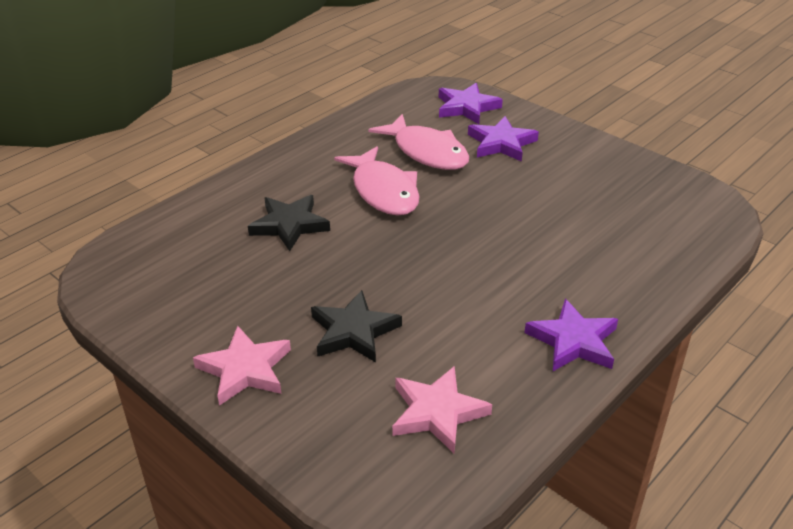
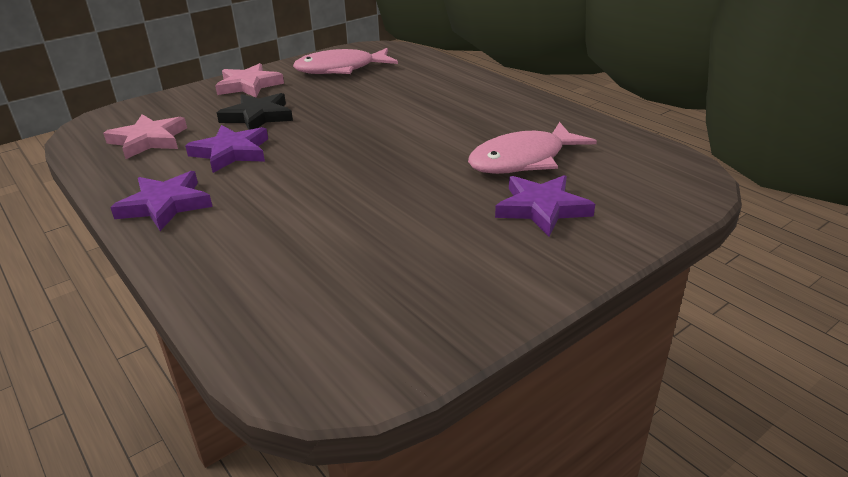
camera: 100 degrees right, 5 degrees down
black star [248,195,330,251] -> none
pink fish [334,146,420,216] -> pink fish moved to [293,48,398,74]
purple star [439,83,503,124] -> purple star moved to [185,125,268,173]

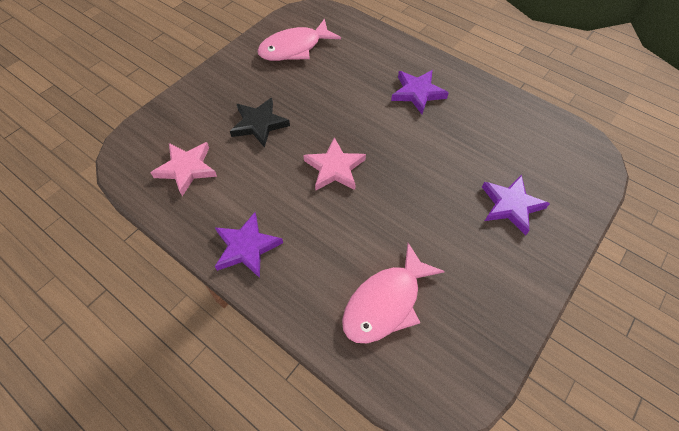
camera: 15 degrees left, 25 degrees up
purple star [185,125,268,173] -> purple star moved to [391,70,449,114]
pink star [215,63,284,97] -> pink star moved to [303,137,366,190]
pink fish [468,122,597,174] -> pink fish moved to [342,243,445,343]

